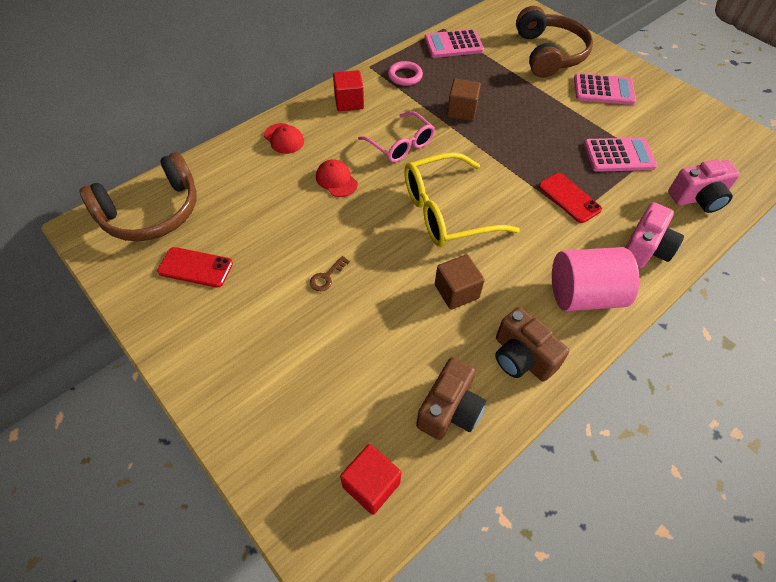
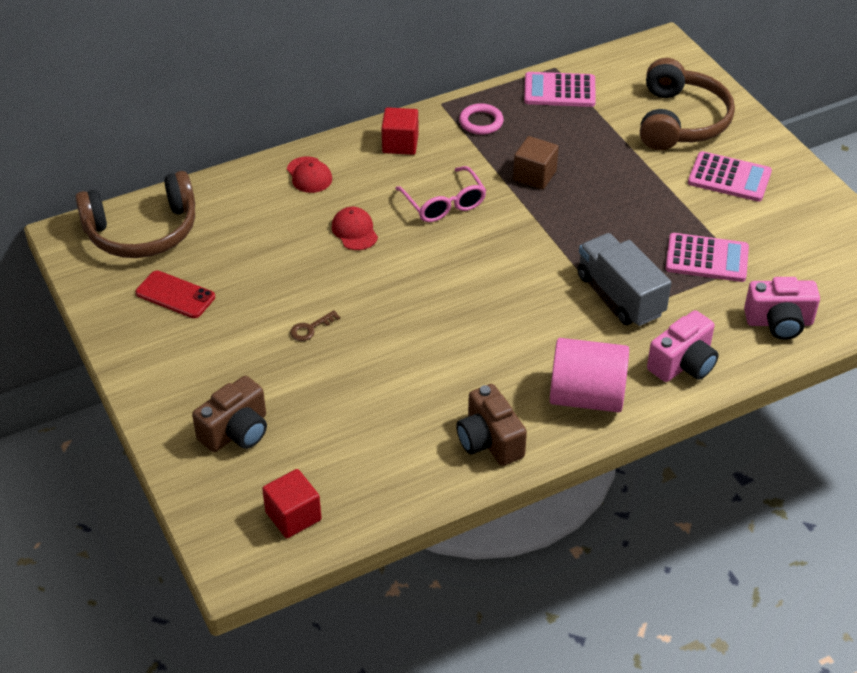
camera: 15 degrees right, 10 degrees down
yellow glasses [404,152,520,247] -> none
brown camera [416,357,486,440] -> brown camera moved to [192,376,267,452]
brown cube [435,254,485,310] -> none
red phone [539,173,602,223] -> grey truck [577,233,672,326]

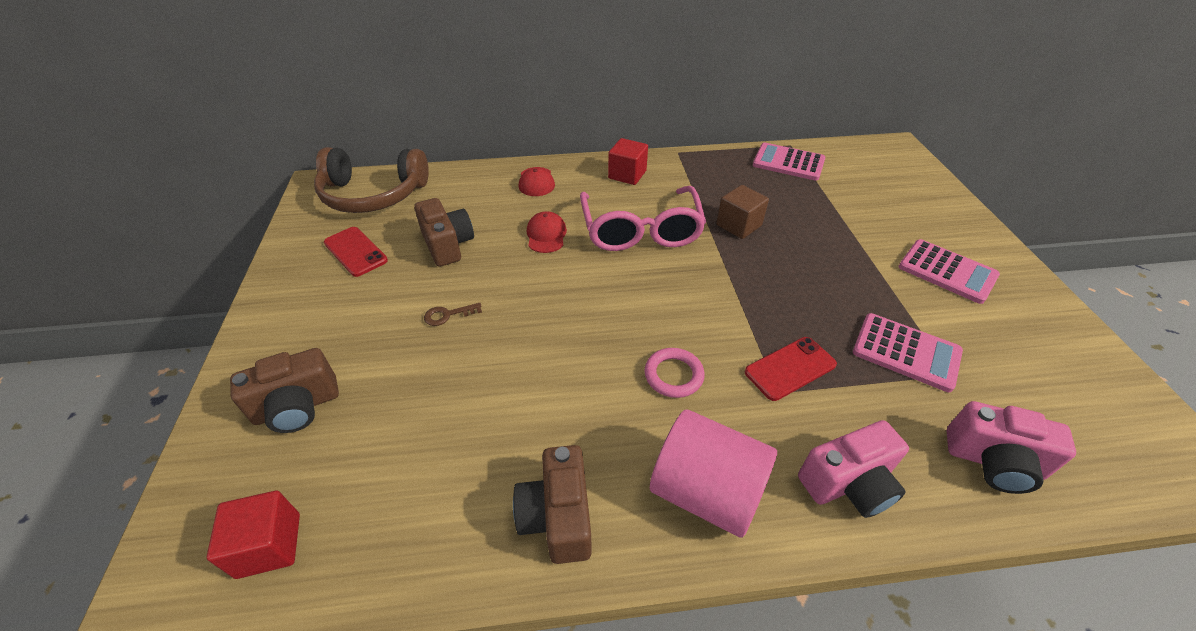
camera: 20 degrees right, 0 degrees up
pink glasses [395,166,486,222] -> pink glasses [580,186,706,251], size x1.53
pink ring [459,104,504,135] -> pink ring moved to [644,348,705,398]
grey truck [577,233,672,326] -> red phone [745,337,837,401]
brown headphones [640,58,735,150] -> none
none -> brown camera [414,198,474,267]

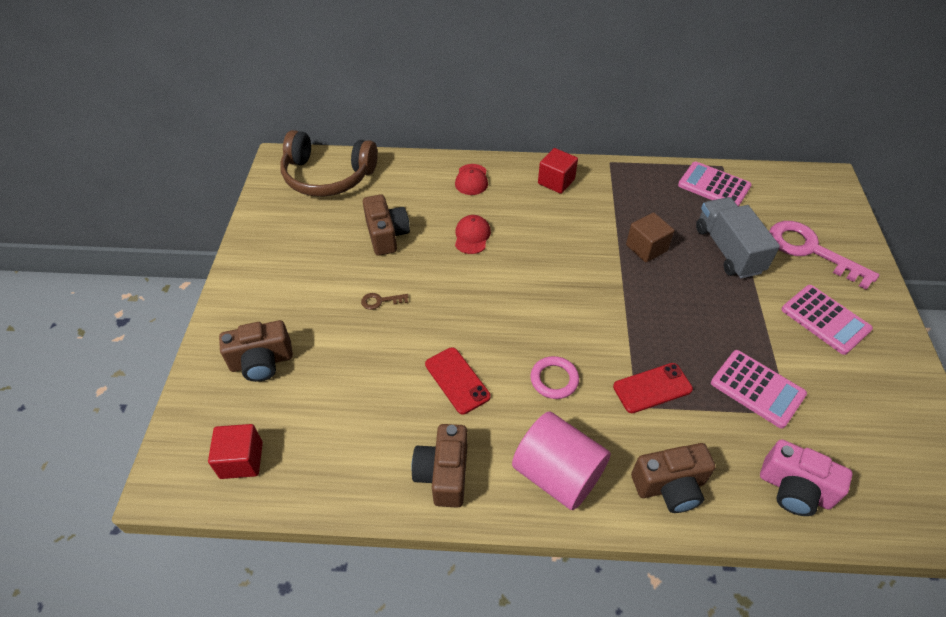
camera: 10 degrees right, 5 degrees up
red phone [324,227,388,277] -> red phone moved to [425,347,491,414]
pink glasses [580,186,706,251] -> none
pink camera [798,420,909,518] -> brown camera [631,443,716,513]
none -> grey truck [696,197,780,278]
none -> pink key [769,221,879,290]

